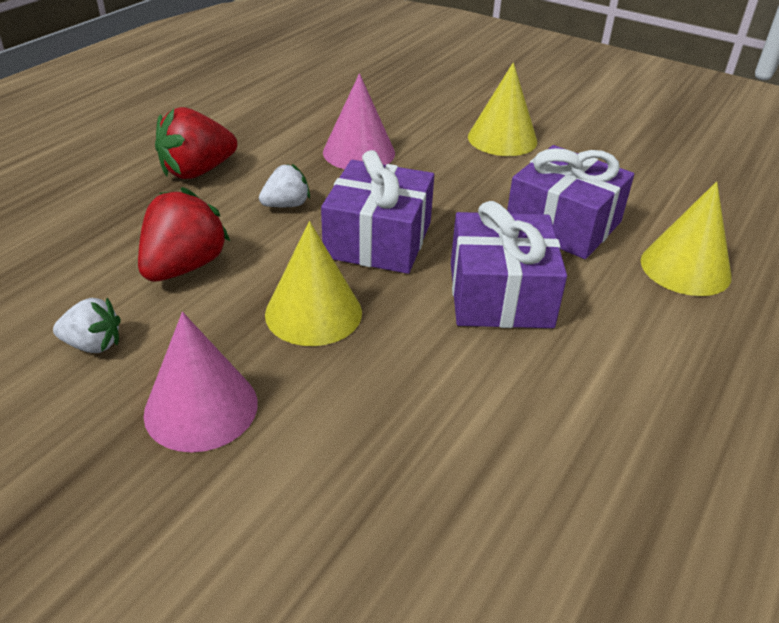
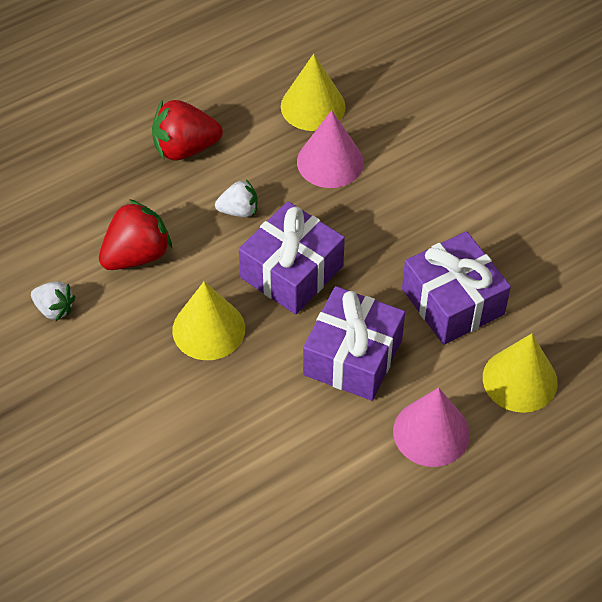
camera: 25 degrees right, 15 degrees up
pink cone [143,312,258,452] -> pink cone moved to [393,388,470,467]
yellow cone [468,62,537,156] -> yellow cone moved to [281,54,346,131]

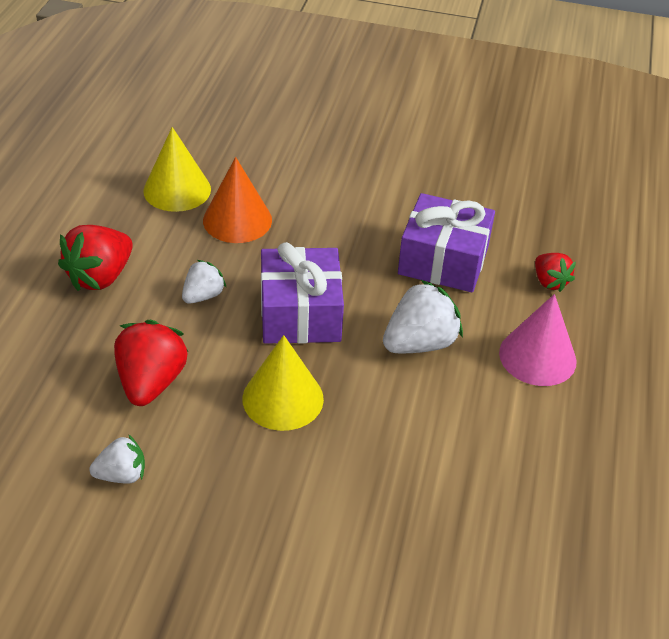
camera: 45 degrees left, 10 degrees down
pink cone [297,110,364,188] -> orange cone [203,157,272,243]
purple gift [303,286,405,401] -> white strawberry [383,280,463,353]
yellow cone [483,333,558,413] -> red strawberry [535,253,576,292]

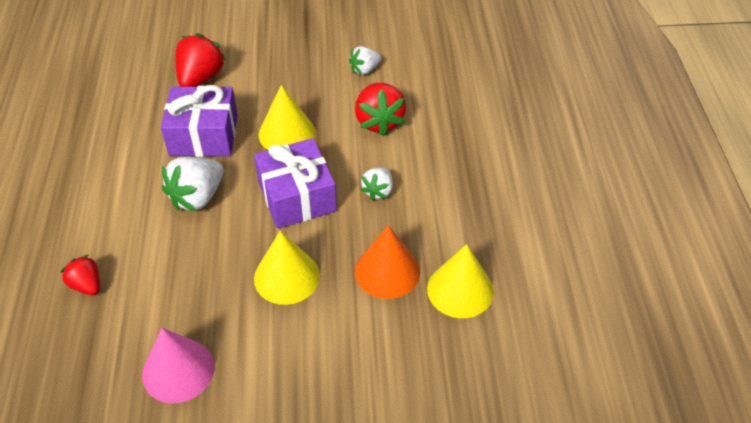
camera: 165 degrees right, 5 degrees up
red strawberry [58,225,133,291] -> red strawberry moved to [175,33,226,87]
purple gift [398,193,495,292] -> purple gift moved to [161,85,238,157]
pink cone [499,294,577,386] -> pink cone moved to [142,328,214,404]
none -> yellow cone [254,231,320,305]

